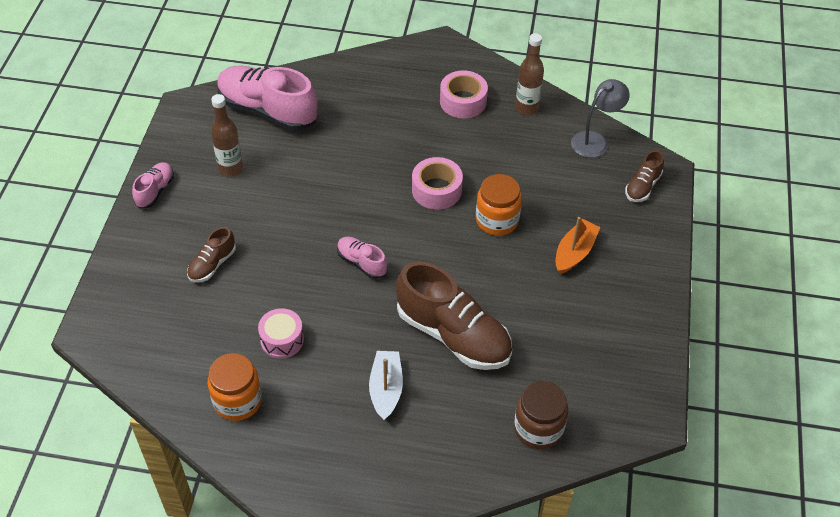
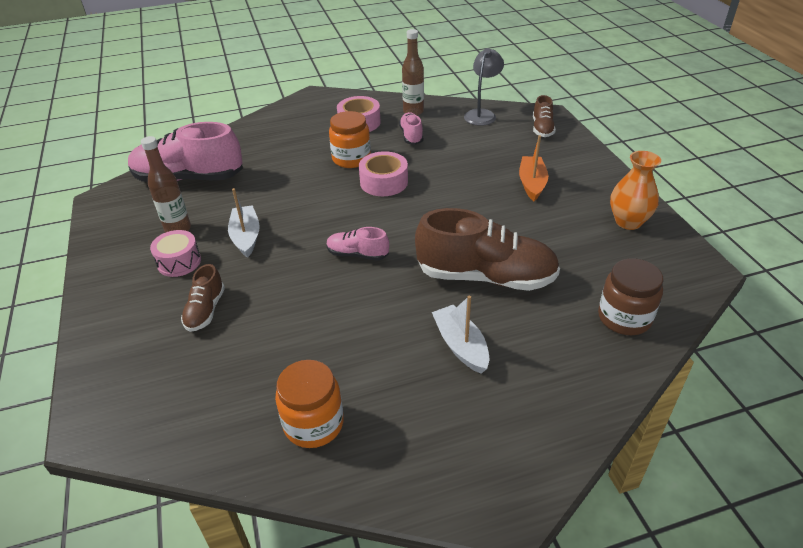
camera: 25 degrees left, 10 degrees down
pink shoe [132,162,174,209] -> pink shoe moved to [399,112,423,145]
pink drum [258,308,304,358] -> pink drum moved to [150,230,201,277]
orange jar [476,174,522,236] -> orange jar moved to [329,111,371,168]
none -> white boat [228,188,260,258]
none -> orange vase [610,151,661,230]

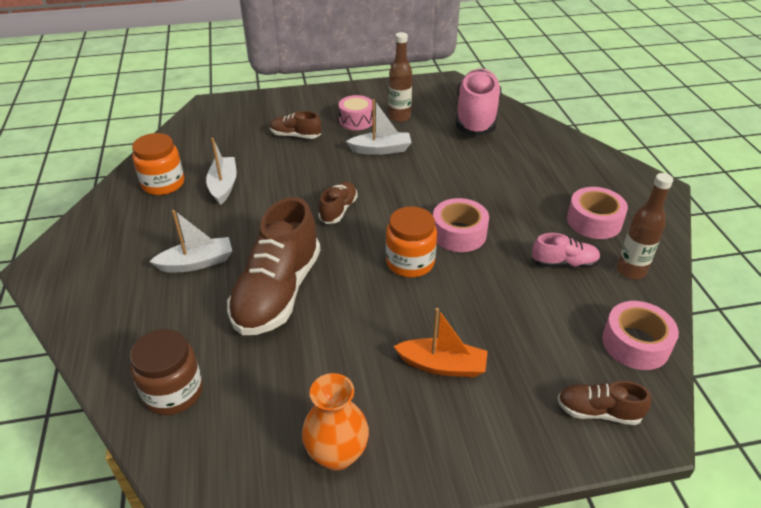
camera: 95 degrees right, 0 degrees up
pink shoe [326,227,389,261] -> brown shoe [318,182,358,224]
orange jar [329,111,371,168] -> orange jar moved to [386,206,437,278]
grey lamp [464,48,504,126] -> pink tape [602,301,679,370]
none -> white boat [206,138,237,205]

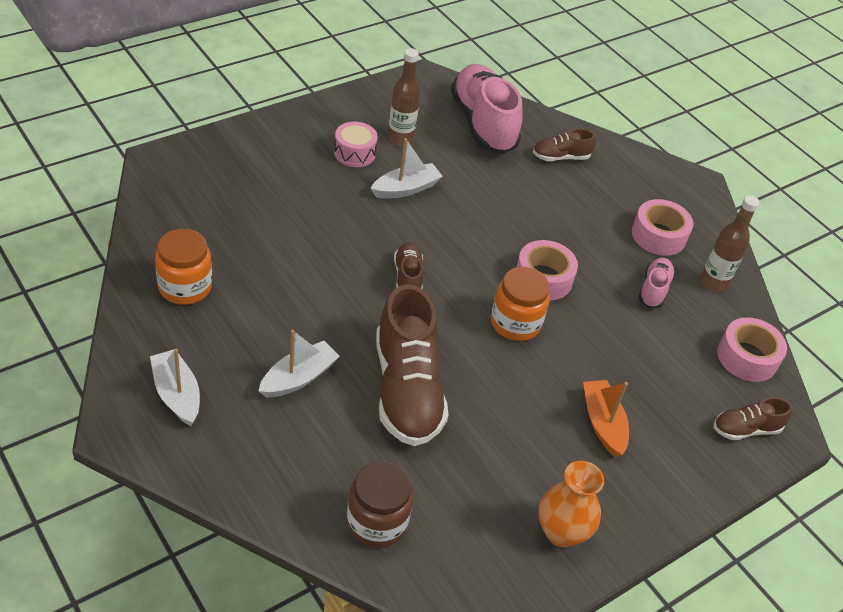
camera: 30 degrees left, 5 degrees up
white boat [206,138,237,205] -> white boat moved to [150,349,200,426]
brown shoe [270,111,321,139] -> brown shoe moved to [533,129,596,161]
orange boat [393,308,488,377] -> orange boat turned 90 degrees counterclockwise [583,380,629,457]
pink shoe [532,233,601,268] -> pink shoe turned 45 degrees counterclockwise [639,257,675,308]

